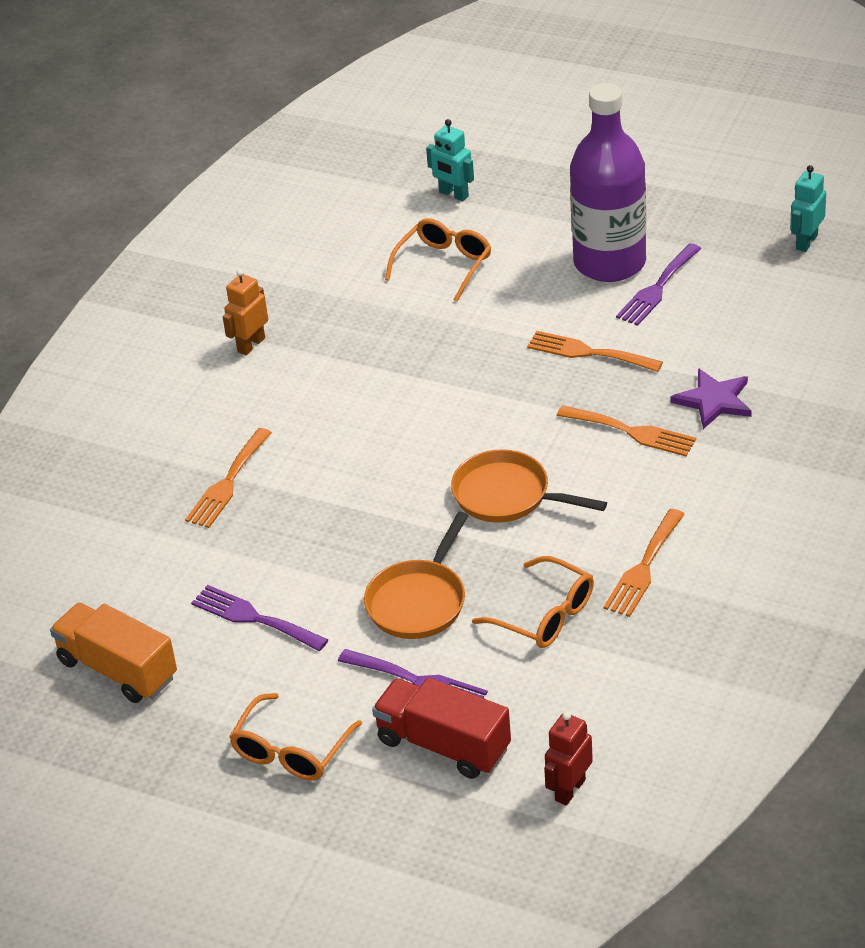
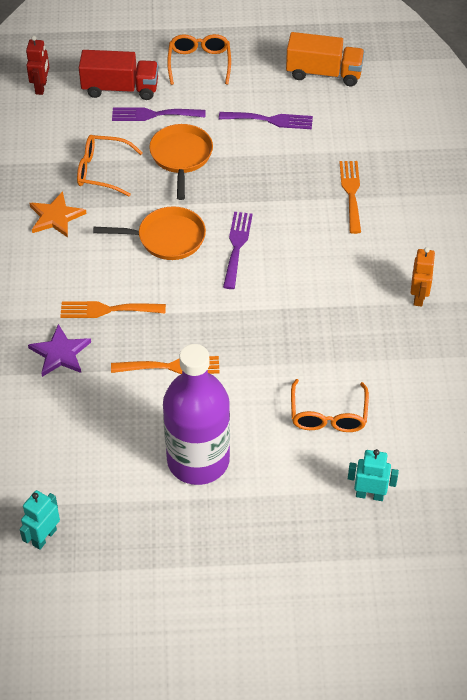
camera: 150 degrees right, 10 degrees up
orange fork [603,509,685,617] -> orange star [30,191,86,237]
purple fork [616,243,701,326] -> purple fork moved to [223,212,253,289]
turquoise robot [790,165,826,252] -> turquoise robot turned 150 degrees counterclockwise [19,490,60,550]

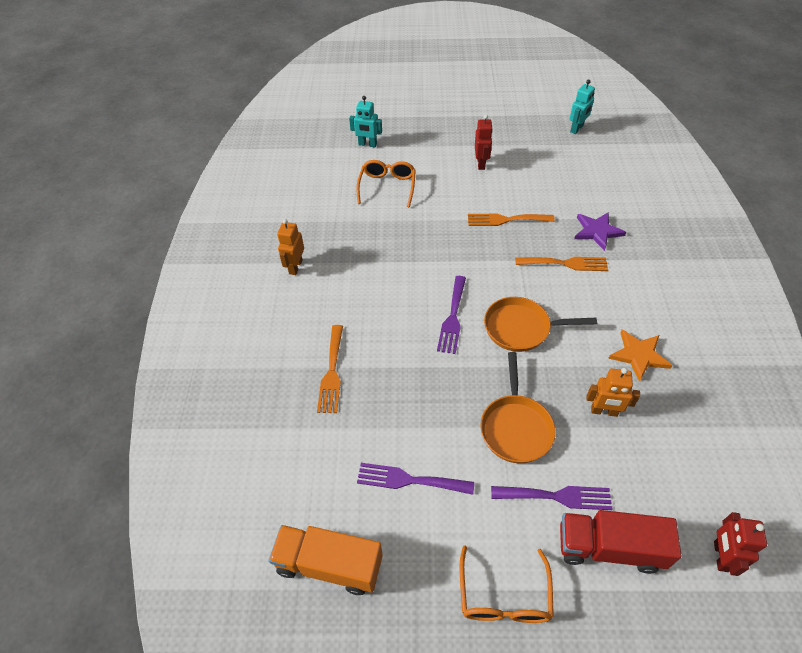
camera: 175 degrees left, 0 degrees up
orange glasses [77,135,143,197] -> orange robot [587,368,640,417]
purple bottle [163,344,230,485] -> red robot [475,115,493,170]

